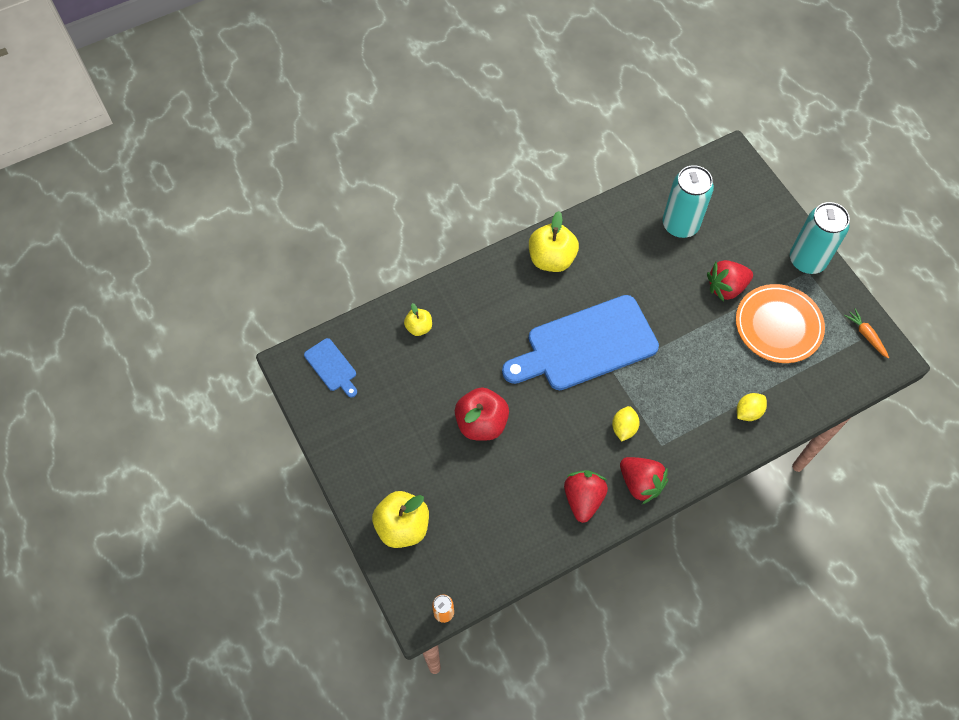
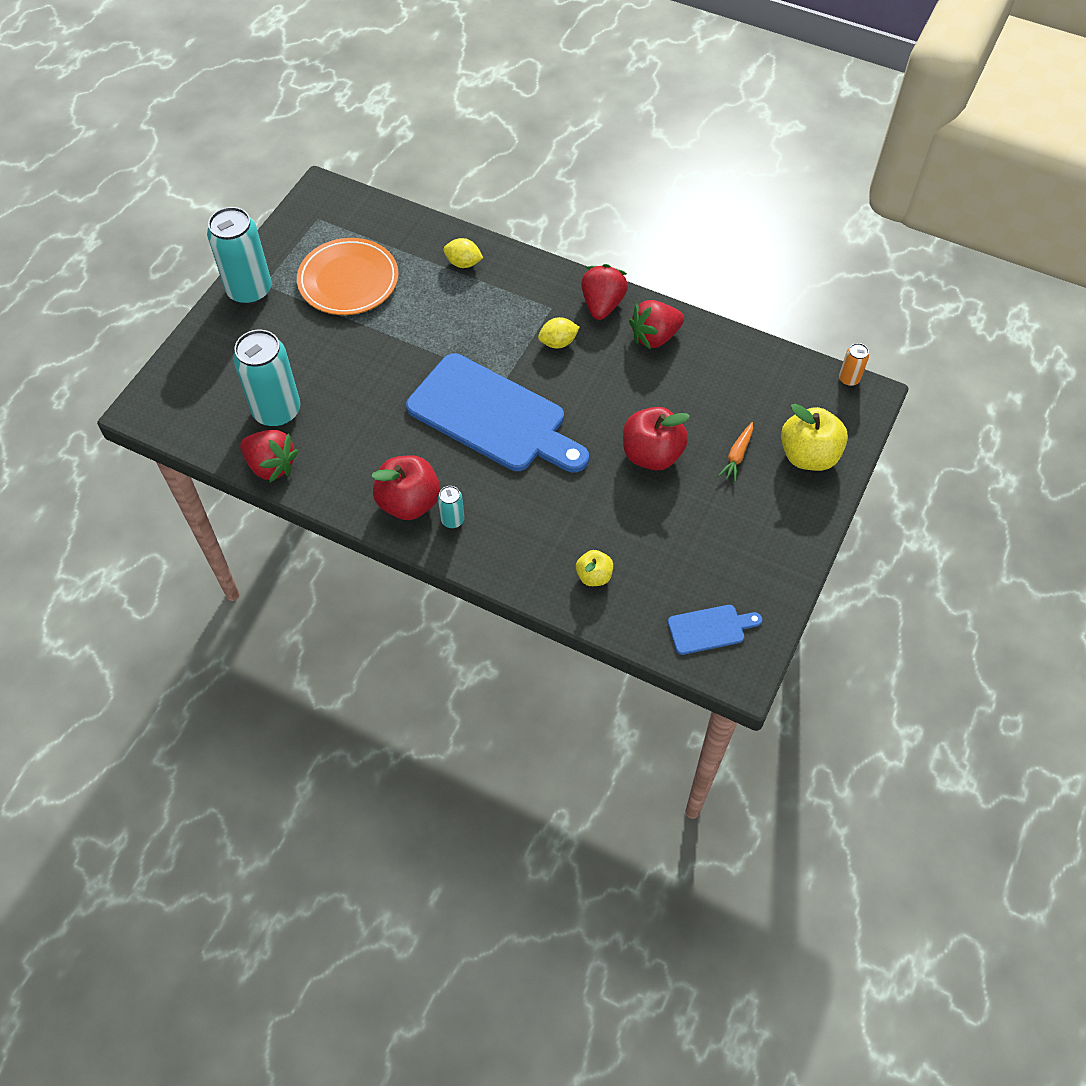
camera: 125 degrees left, 5 degrees down
blue cutting board [304,338,357,397] -> blue cutting board turned 60 degrees clockwise [668,605,762,655]
yellow apple [529,211,579,272] -> red apple [371,455,440,520]
red strawberry [707,260,753,302] -> red strawberry moved to [240,430,298,483]
orange carrot [844,309,889,358] -> orange carrot moved to [718,422,753,482]
none -> turquoise can [438,486,464,528]

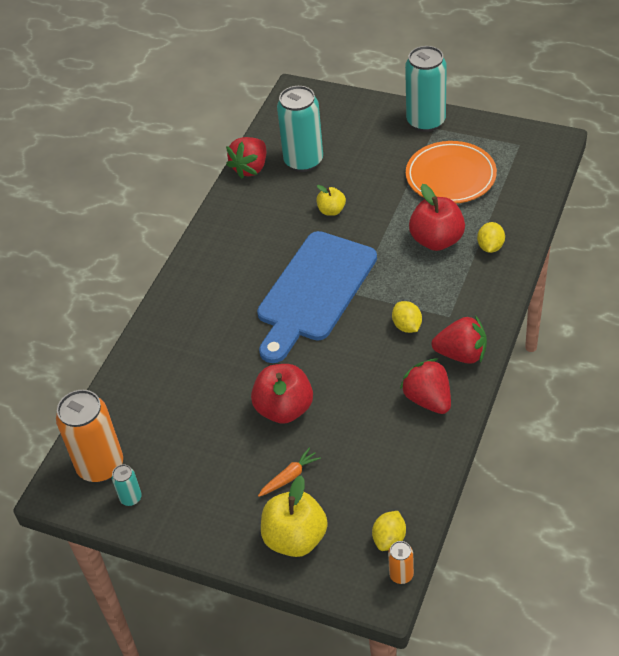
camera: 90 degrees right, 10 degrees down
red apple [371,455,440,520] -> red apple moved to [409,184,465,251]
turquoise can [438,486,464,528] -> turquoise can moved to [112,464,142,506]
yellow apple [576,550,613,586] -> yellow apple moved to [316,185,346,216]
blue cutting board [668,605,762,655] -> orange can [56,390,123,482]
orange carrot [718,422,753,482] -> orange carrot turned 120 degrees clockwise [258,447,321,497]
none -> yellow lemon [372,511,406,551]

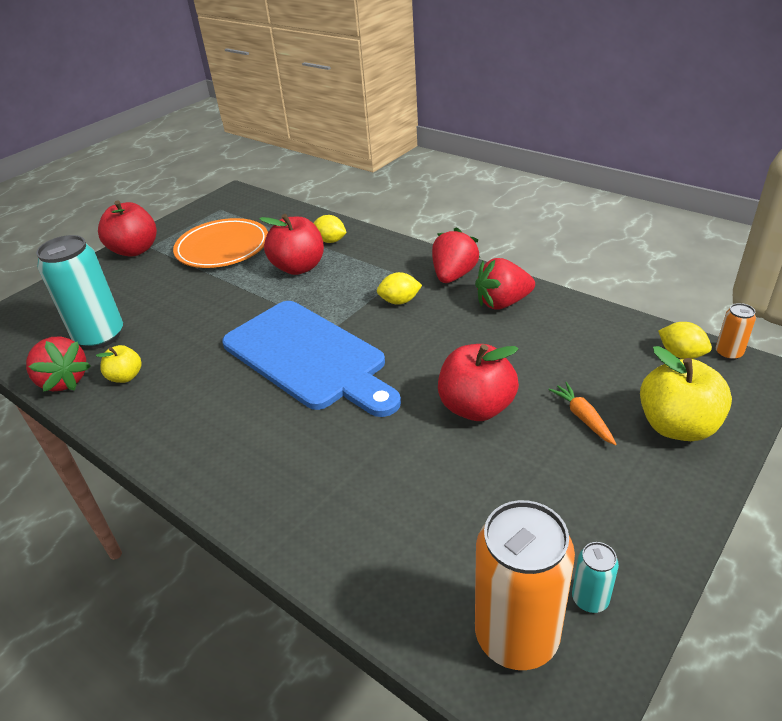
camera: 75 degrees left, 10 degrees down
yellow apple [316,185,346,216] -> yellow apple moved to [96,345,141,383]
turquoise can [405,46,447,132] -> red apple [98,200,157,257]

